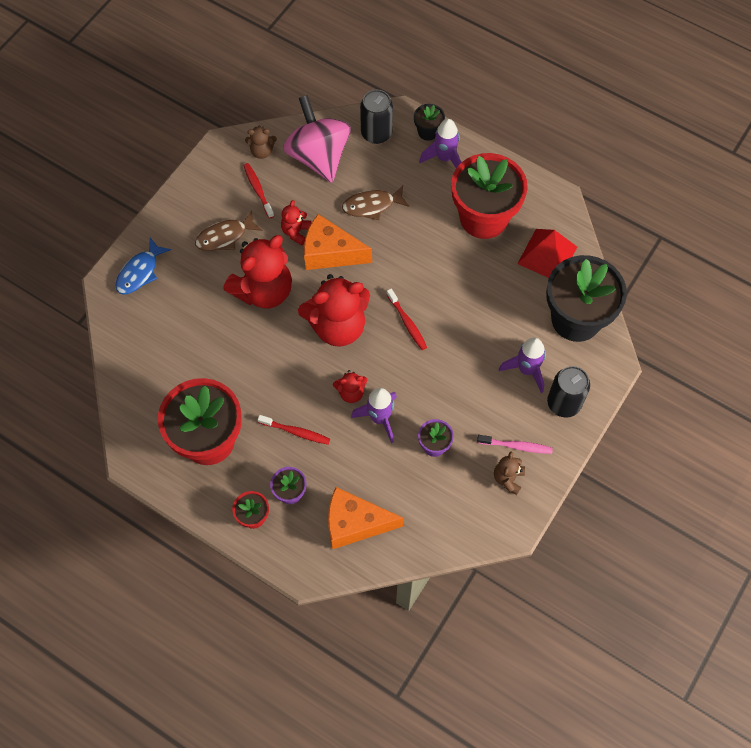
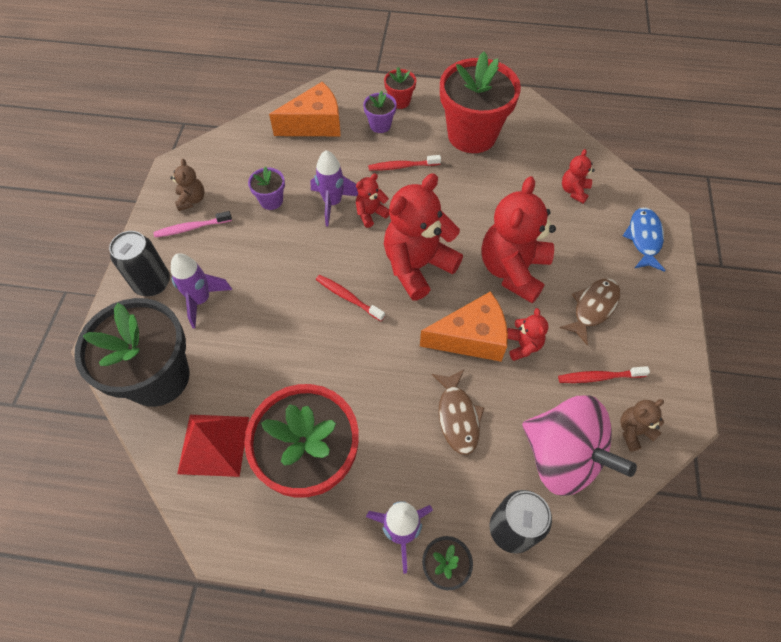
camera: 155 degrees right, 5 degrees down
red toothbrush [243,163,274,219] -> red toothbrush turned 135 degrees clockwise [558,366,650,383]
brown fish [342,186,410,220] -> brown fish turned 120 degrees clockwise [432,370,484,455]
none -> red teddy bear [562,149,595,204]

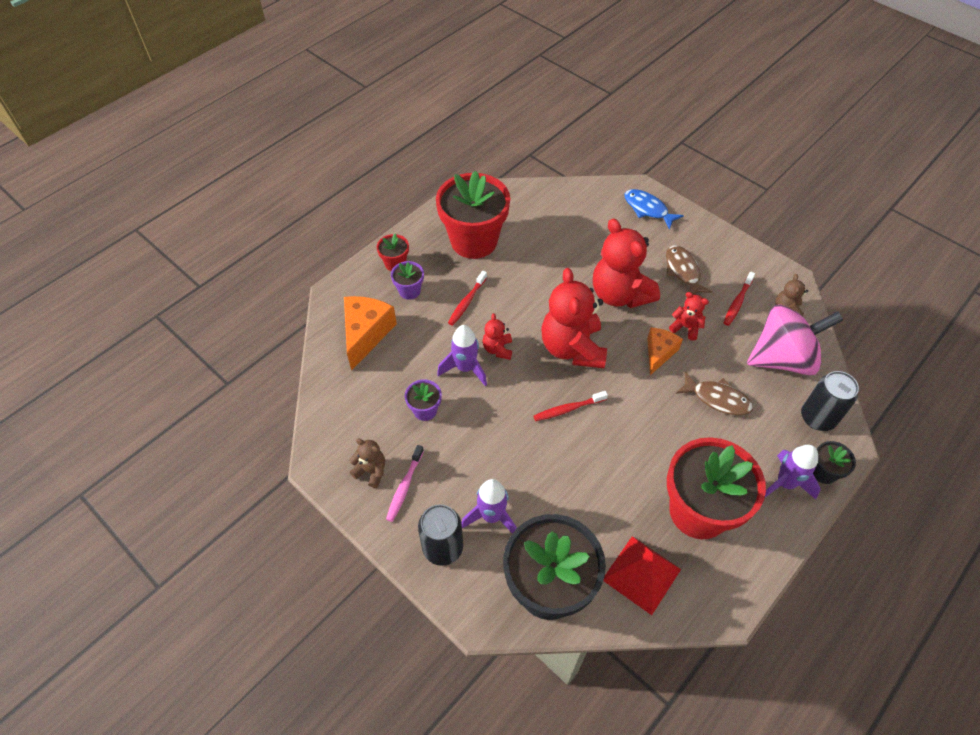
camera: 55 degrees left, 5 degrees down
orange cheese [420,291,508,362] -> orange cheese [647,328,683,375], size x0.64
red teddy bear [562,149,595,204] -> none

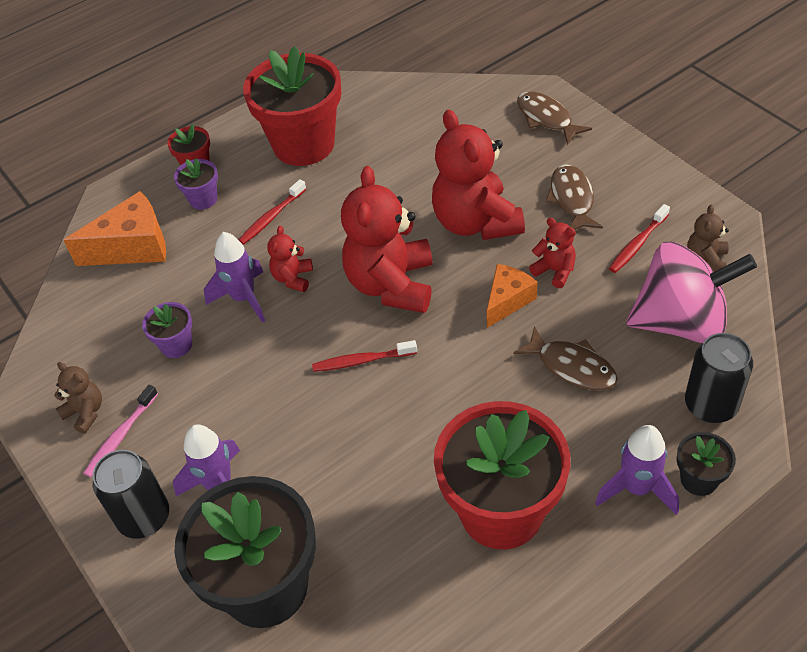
camera: 15 degrees right, 5 degrees down
orange cheese [344,296,397,371] -> orange cheese turned 45 degrees clockwise [64,191,166,266]
red pyramid [603,536,681,615] -> none
blue fish [624,189,684,230] -> brown fish [517,92,592,145]

